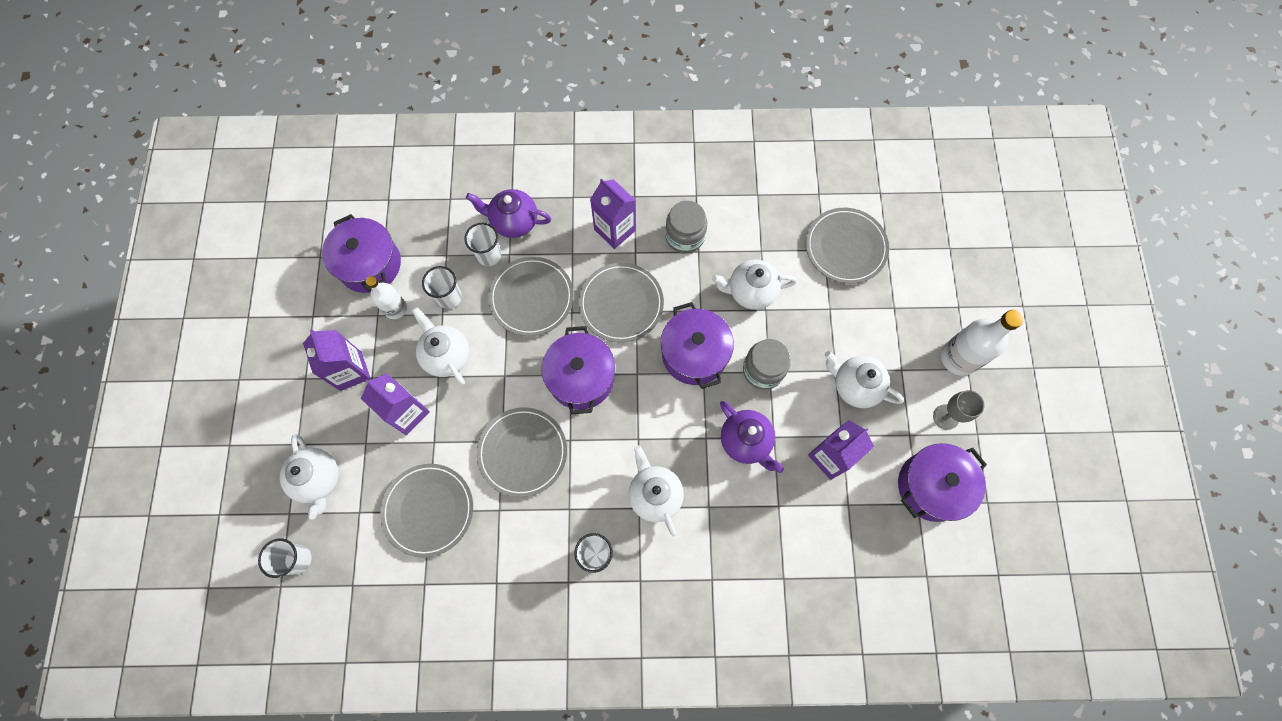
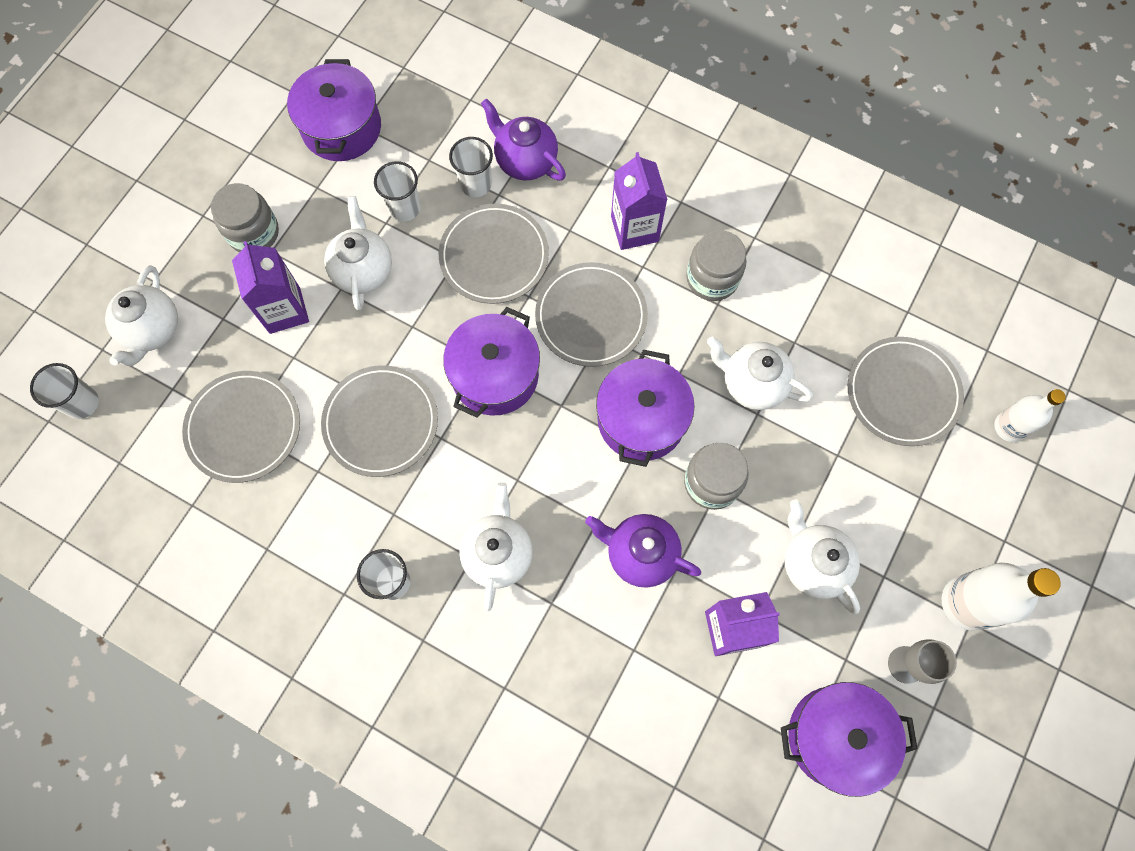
camera: 30 degrees right, 0 degrees up
purple carton [303,329,371,391] -> grey jar [211,183,279,252]
white bottle [366,276,407,319] -> white bottle moved to [994,389,1066,442]
purple teapot [720,401,784,473] -> purple teapot turned 120 degrees clockwise [585,514,701,588]

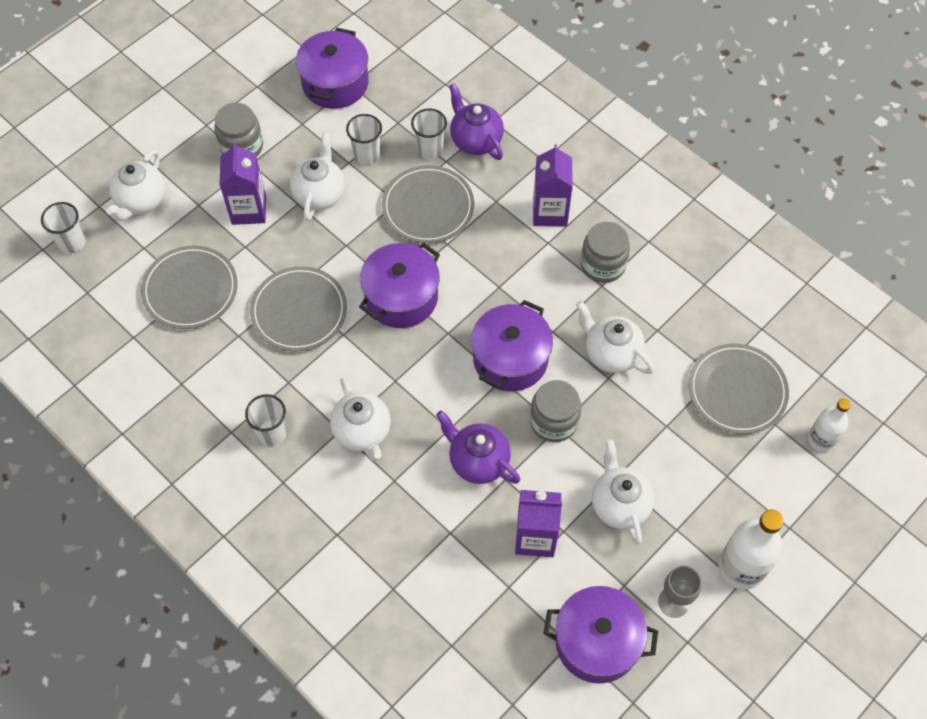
camera: 15 degrees right, 10 degrees down
white teapot [459,482,533,611] -> white teapot turned 135 degrees clockwise [330,378,391,461]
grey plate [535,262,648,367] -> none

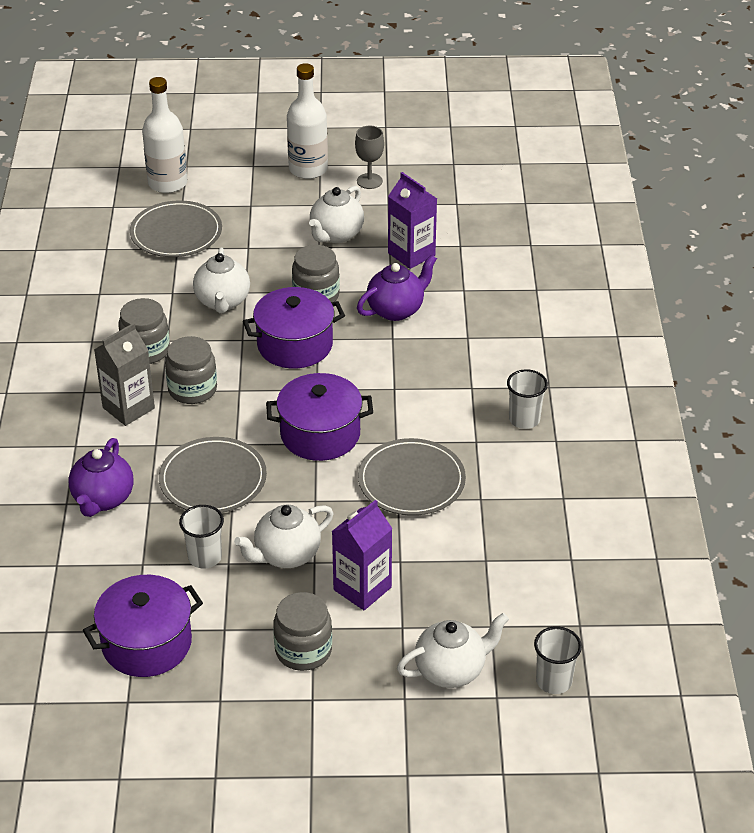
camera: 135 degrees left, 20 degrees down
grey plate [141,245,237,329] -> none
white teapot [330,378,391,461] -> none
white cup [411,108,447,159] -> none
purple teapot [436,410,520,484] -> purple teapot turned 120 degrees counterclockwise [357,254,437,321]
purple carton [533,144,573,226] -> grey carton [94,323,155,426]
purple pot [543,586,658,684] -> none
white bottle [808,398,851,452] -> white bottle [142,77,187,193], size x1.59
none -> grey jar [165,336,217,404]

